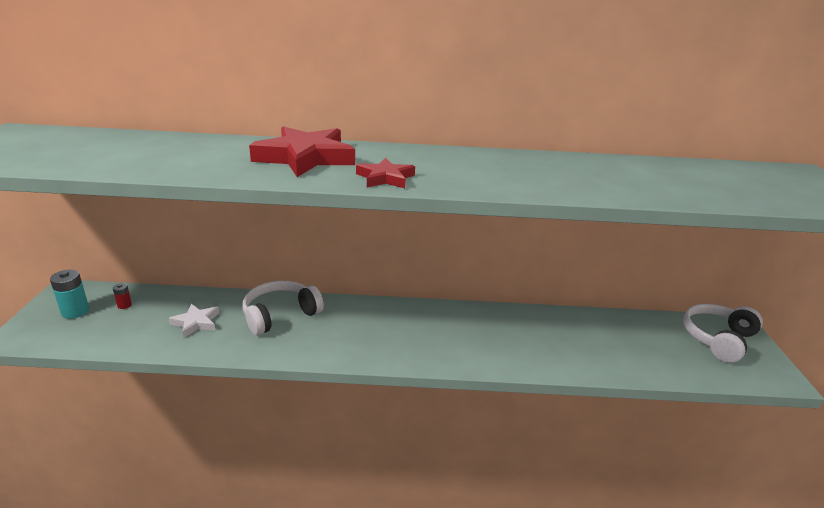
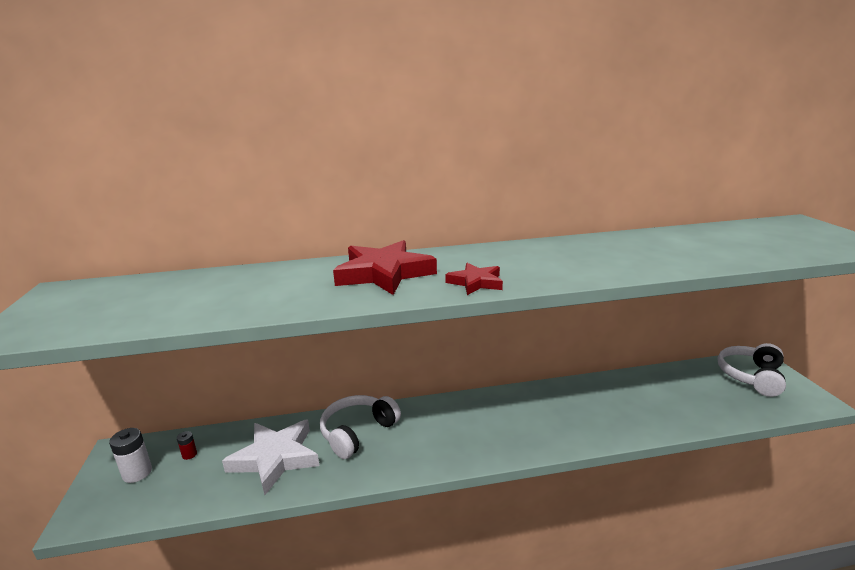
camera: 10 degrees left, 5 degrees down
turquoise battery [50,269,89,319] -> white battery [109,428,152,483]
white star [169,304,219,338] -> white star [222,420,319,495], size x1.83

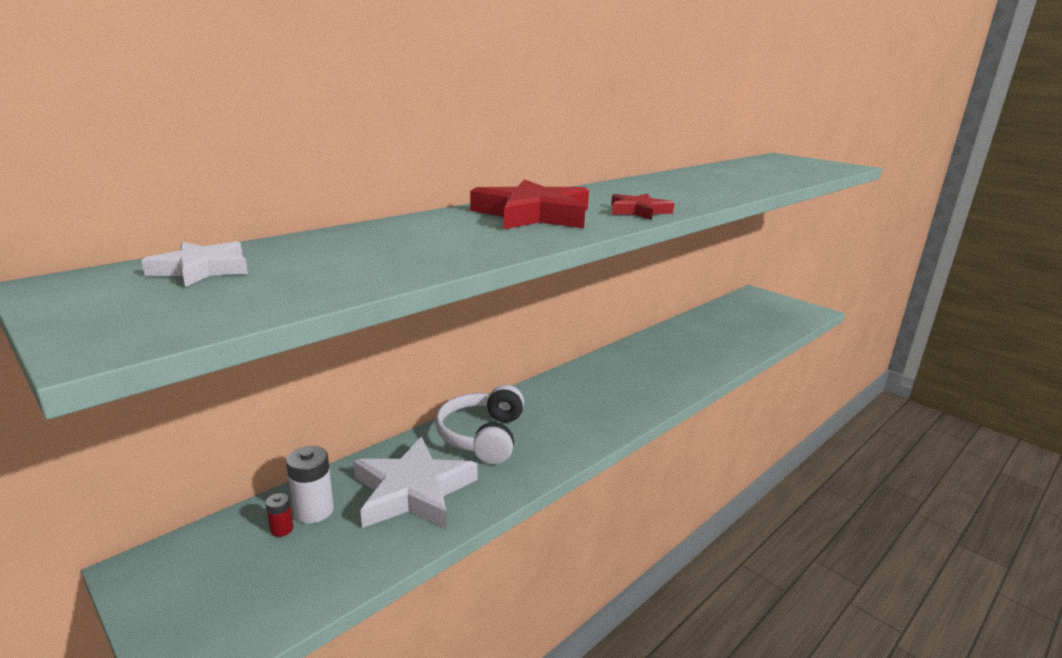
camera: 35 degrees left, 0 degrees up
white battery [109,428,152,483] -> white battery moved to [286,446,334,523]
white headphones [718,343,786,397] -> none
none -> white star [141,241,248,287]

